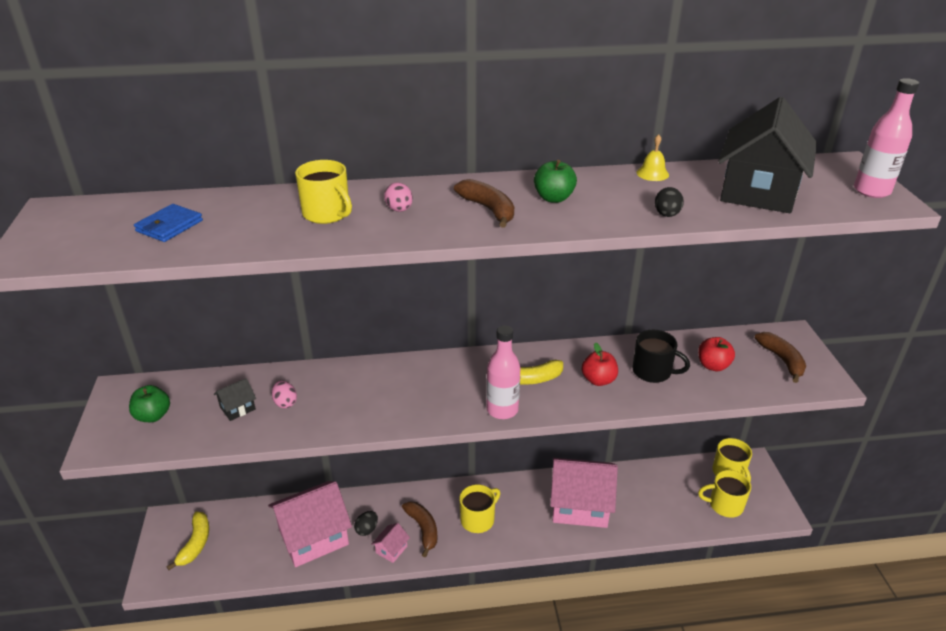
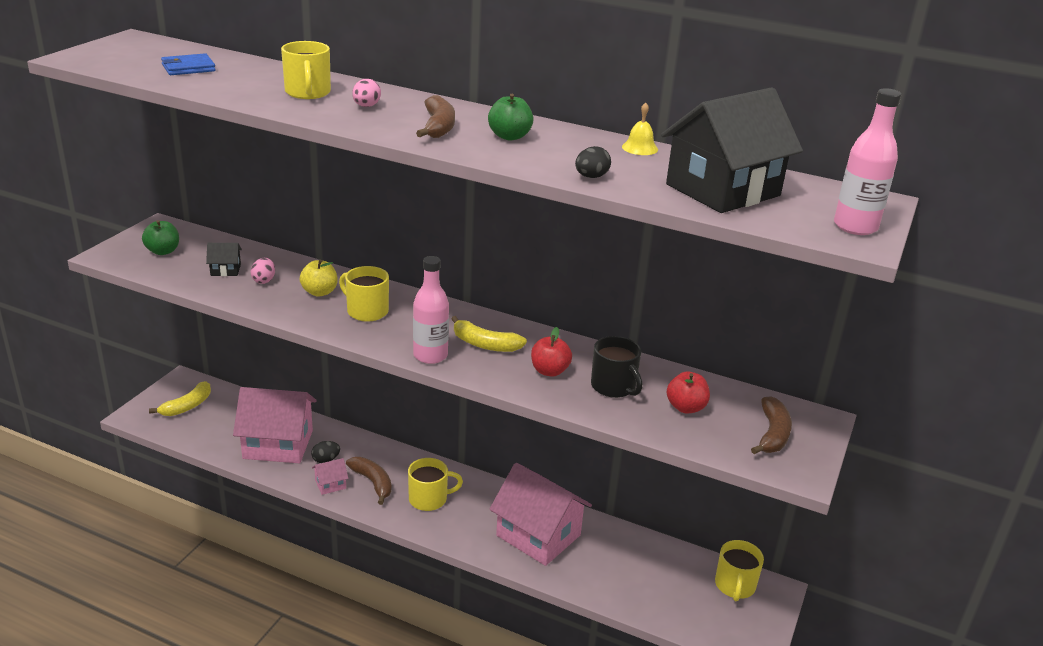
camera: 30 degrees right, 5 degrees down
brown banana [402,501,437,557] -> brown banana turned 45 degrees counterclockwise [346,457,392,505]
yellow mug [698,470,751,518] -> yellow mug moved to [339,266,389,322]
none -> yellow apple [300,260,338,297]

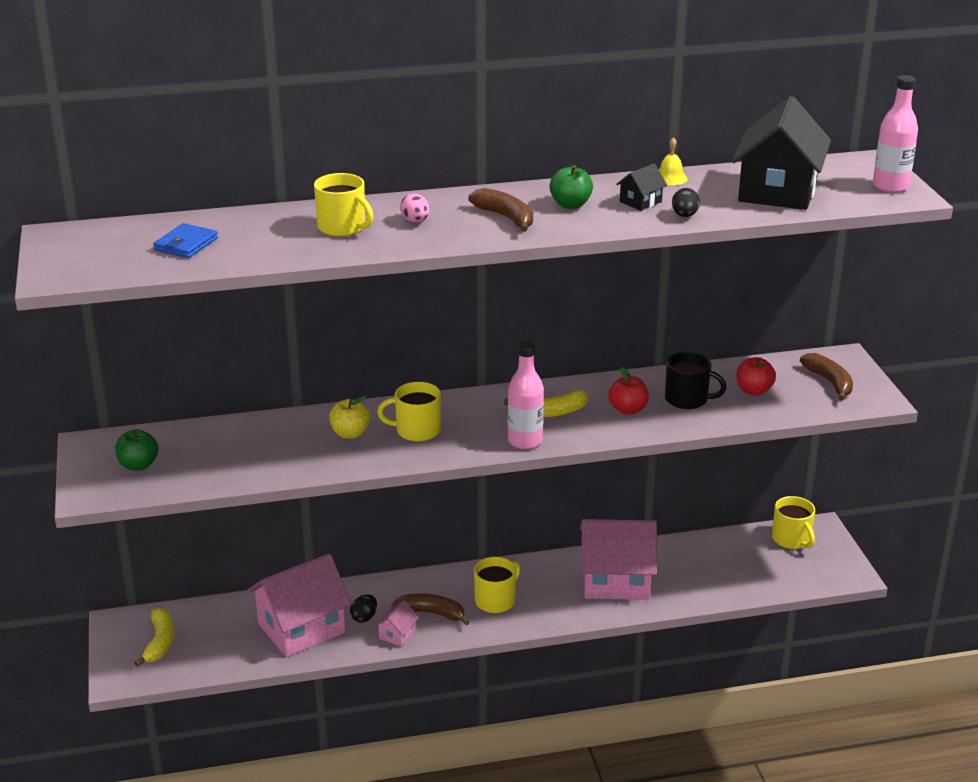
camera: 35 degrees left, 0 degrees up
black house [206,243,242,276] -> black house moved to [616,164,667,211]
pink egg [250,258,275,284] -> none

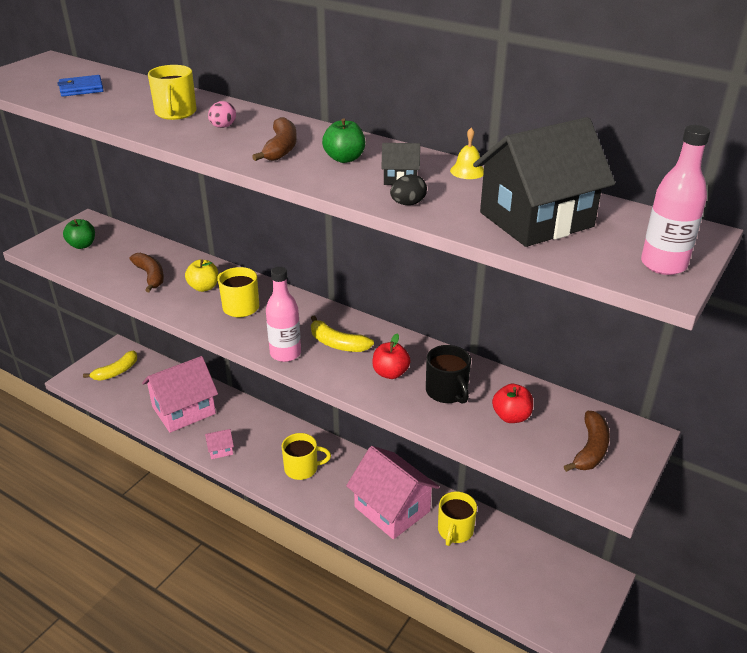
camera: 45 degrees right, 5 degrees up
pink house [247,553,352,657] -> pink house turned 45 degrees counterclockwise [142,356,218,433]
black egg [350,594,377,623] -> none
brown banana [391,593,470,625] -> brown banana moved to [130,253,164,292]
yellow mug [772,496,815,549] -> yellow mug moved to [438,491,477,546]

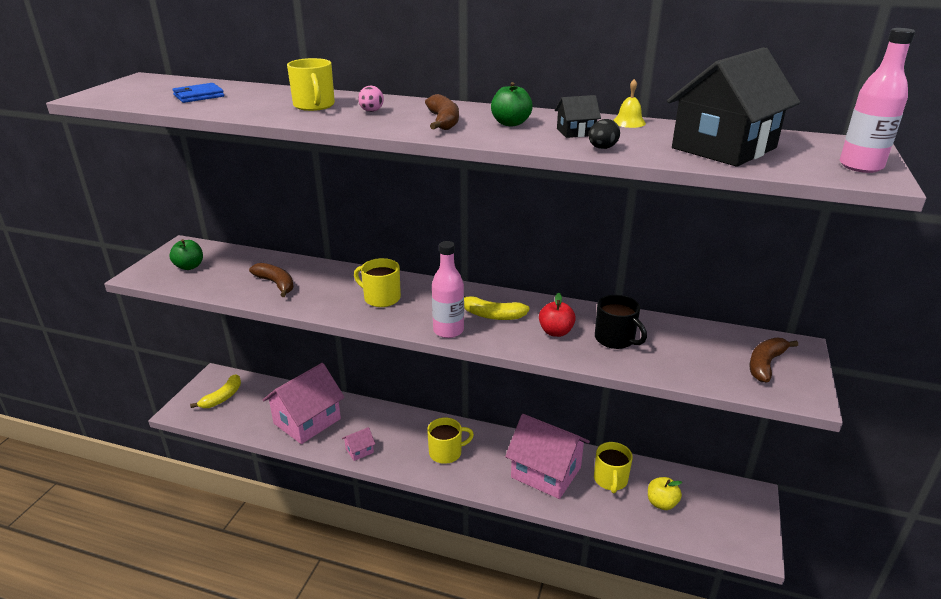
camera: 15 degrees left, 5 degrees down
yellow apple [185,260,218,292] -> yellow apple moved to [648,477,682,510]
red apple [492,384,533,423] -> none
brown banana [564,411,610,472] -> brown banana turned 150 degrees counterclockwise [749,337,798,382]

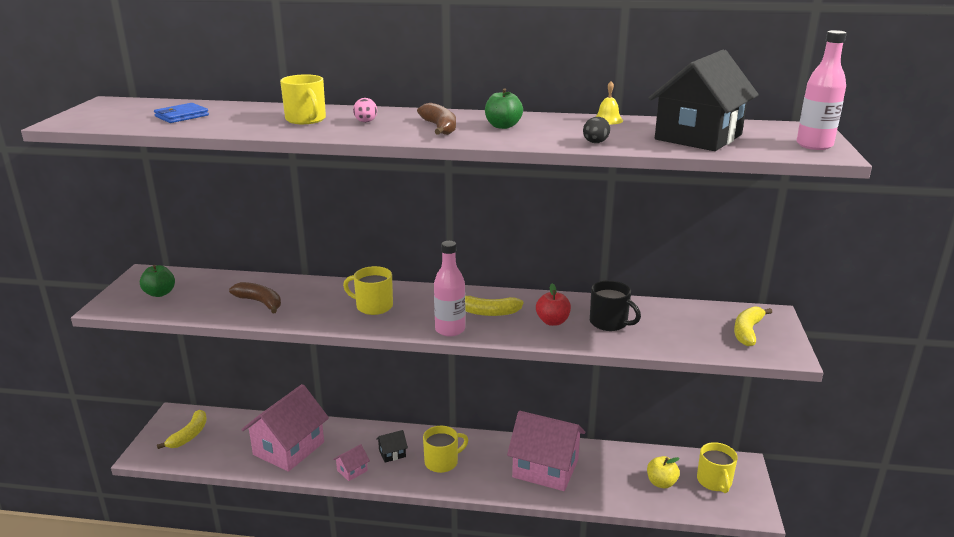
camera: 10 degrees left, 5 degrees down
black house [555,95,601,138] -> black house moved to [376,430,408,463]
yellow mug [594,442,633,493] -> yellow mug moved to [697,442,738,493]
brown banana [749,337,798,382] -> yellow banana [734,306,772,346]

